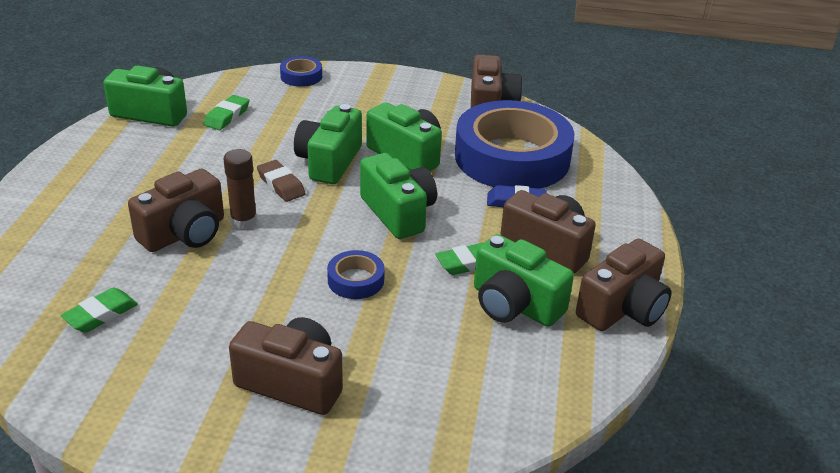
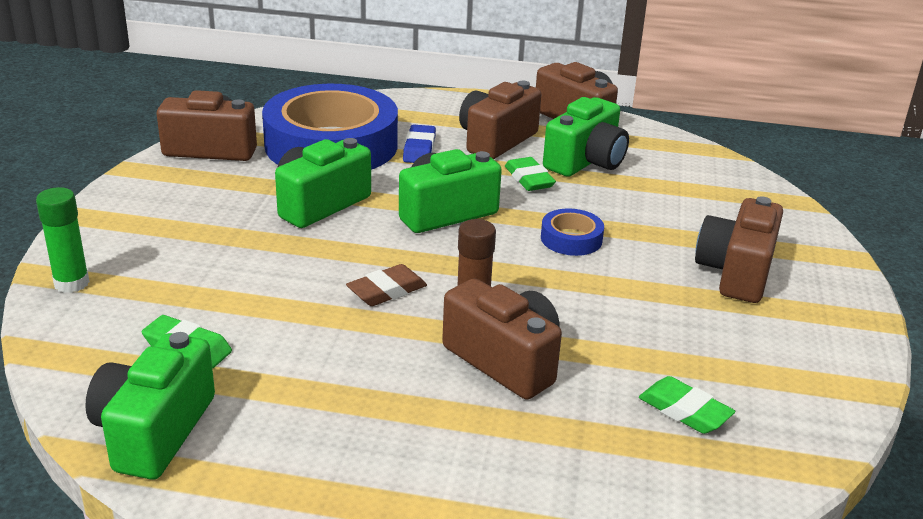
camera: 90 degrees left, 5 degrees down
blue tape [280,56,322,87] -> green glue stick [36,187,90,293]
green camera [294,104,362,184] -> none

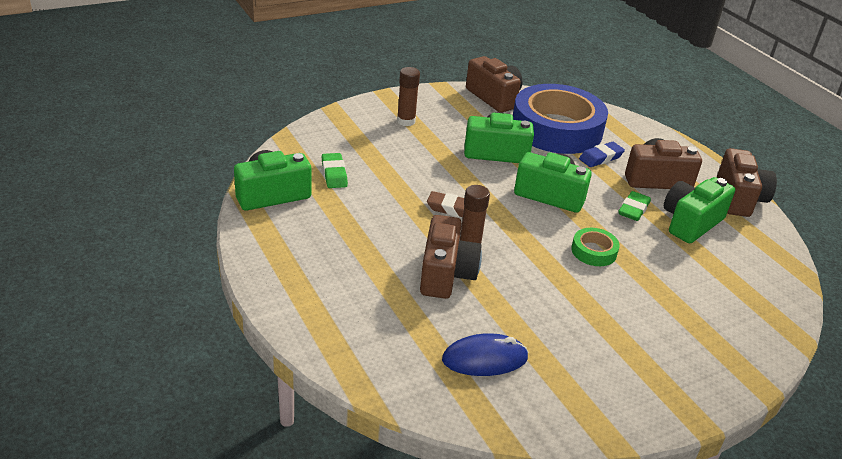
camera: 50 degrees right, 5 degrees up
green glue stick [36,187,90,293] -> none
blue tape [541,208,604,256] -> green tape [571,228,620,266]
green camera [543,97,629,177] -> green camera turned 135 degrees clockwise [664,177,735,243]
green eraser [639,376,736,434] -> blue mouse [442,333,529,376]
brown camera [695,196,783,303] -> none
none -> brown glue stick [397,67,420,126]

